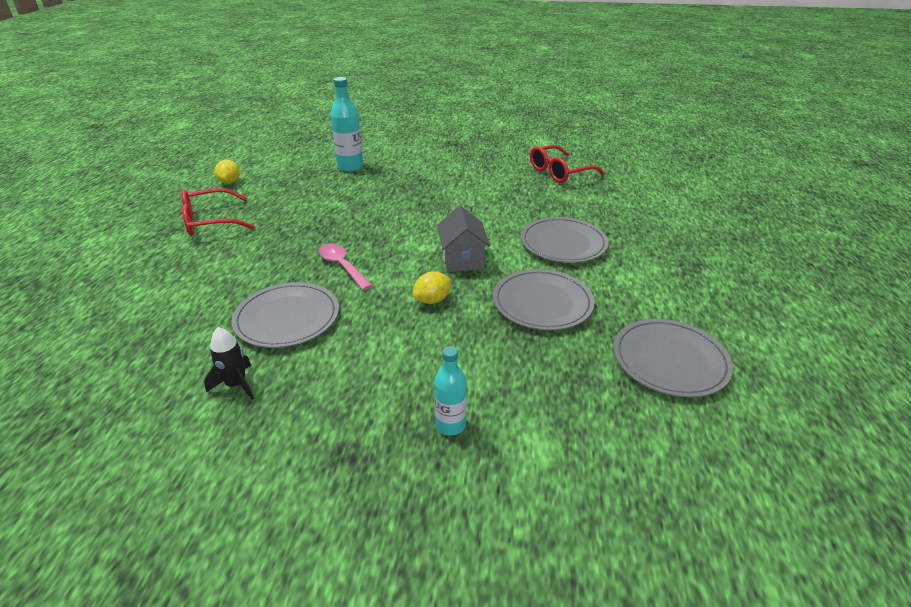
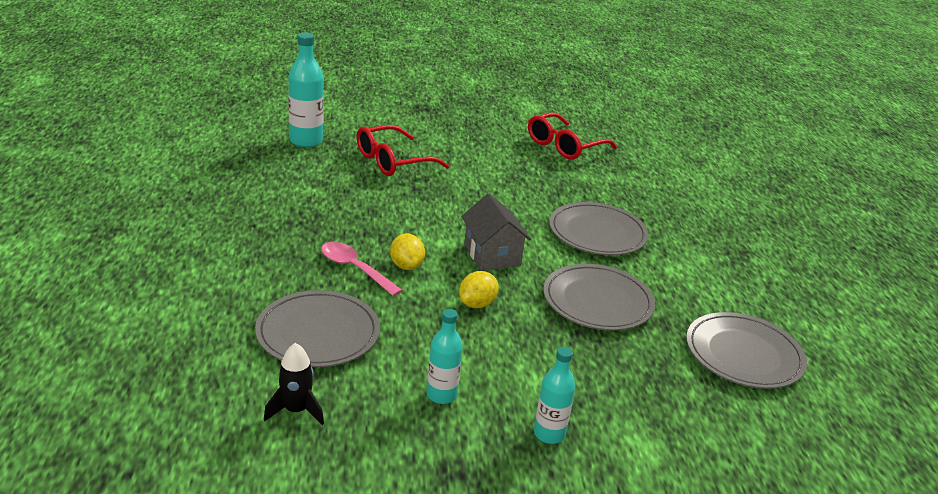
camera: 15 degrees left, 5 degrees down
red glasses [181,188,255,236] -> red glasses moved to [357,125,449,176]
yellow lemon [215,159,240,184] -> yellow lemon moved to [390,233,425,270]
none -> turquoise bottle [427,309,463,404]

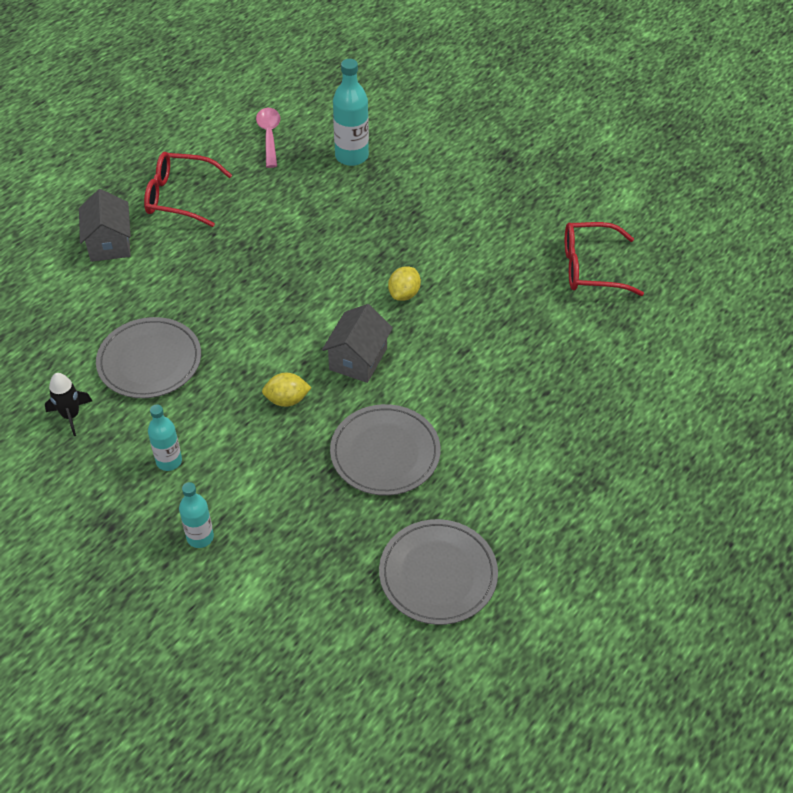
camera: 45 degrees right, 20 degrees up
pink spoon [321,242,403,296] -> pink spoon moved to [256,108,280,168]
red glasses [357,125,449,176] -> red glasses moved to [144,152,232,227]
yellow lemon [390,233,425,270] -> yellow lemon moved to [388,266,421,301]
grey plate [549,202,649,255] -> none
none -> grey house [79,189,131,262]

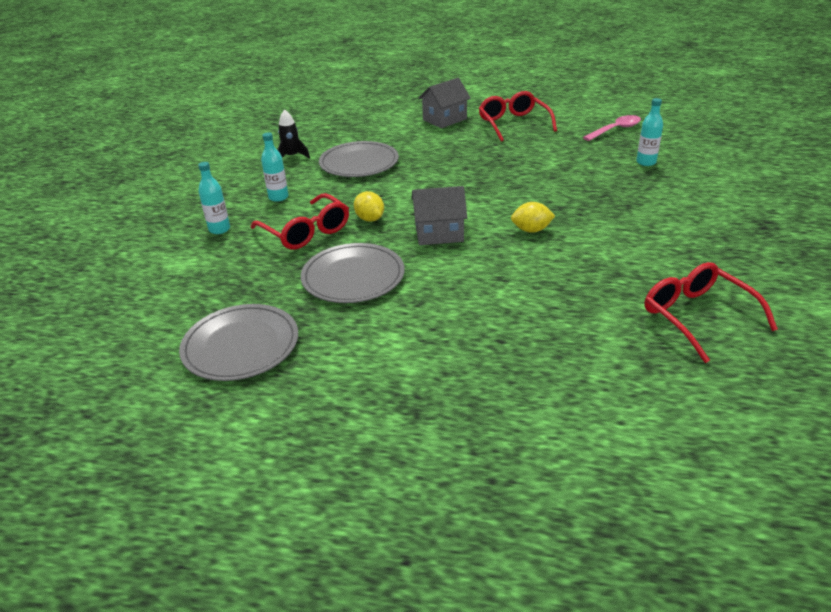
camera: 65 degrees right, 15 degrees down
turquoise bottle [333,59,369,166] -> turquoise bottle [636,98,663,166], size x0.63
none -> red glasses [251,193,349,249]

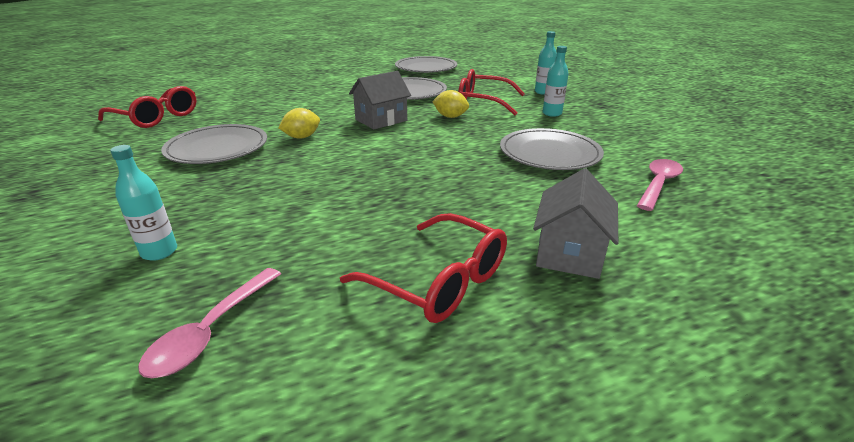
camera: 145 degrees right, 5 degrees down
black rocket [277,109,310,158] -> none
none -> grey plate [161,124,267,164]
none -> pink spoon [637,159,683,211]

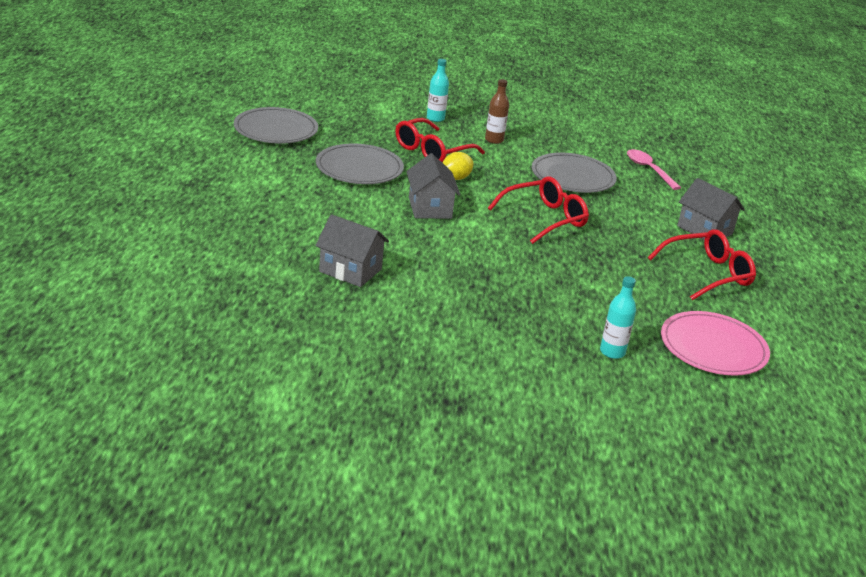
camera: 65 degrees left, 0 degrees up
red glasses [98,86,197,128] -> red glasses moved to [488,176,589,244]
pink spoon [138,268,281,378] -> pink plate [661,311,770,376]
grey plate [161,124,267,164] -> none
yellow lemon [278,108,320,139] -> none
turquoise bottle [543,46,569,117] -> brown bottle [485,79,509,144]
none -> grey house [315,214,389,287]

